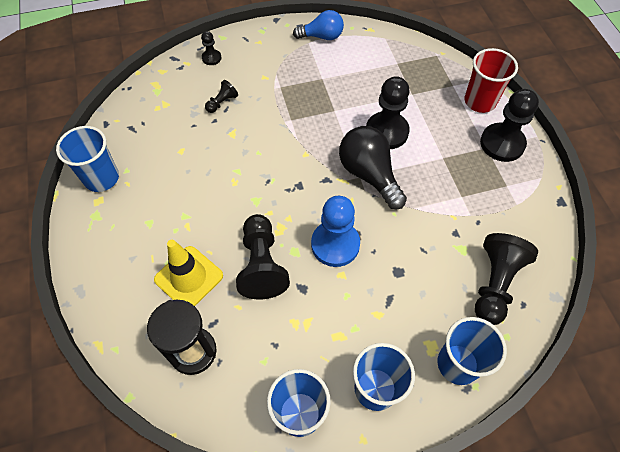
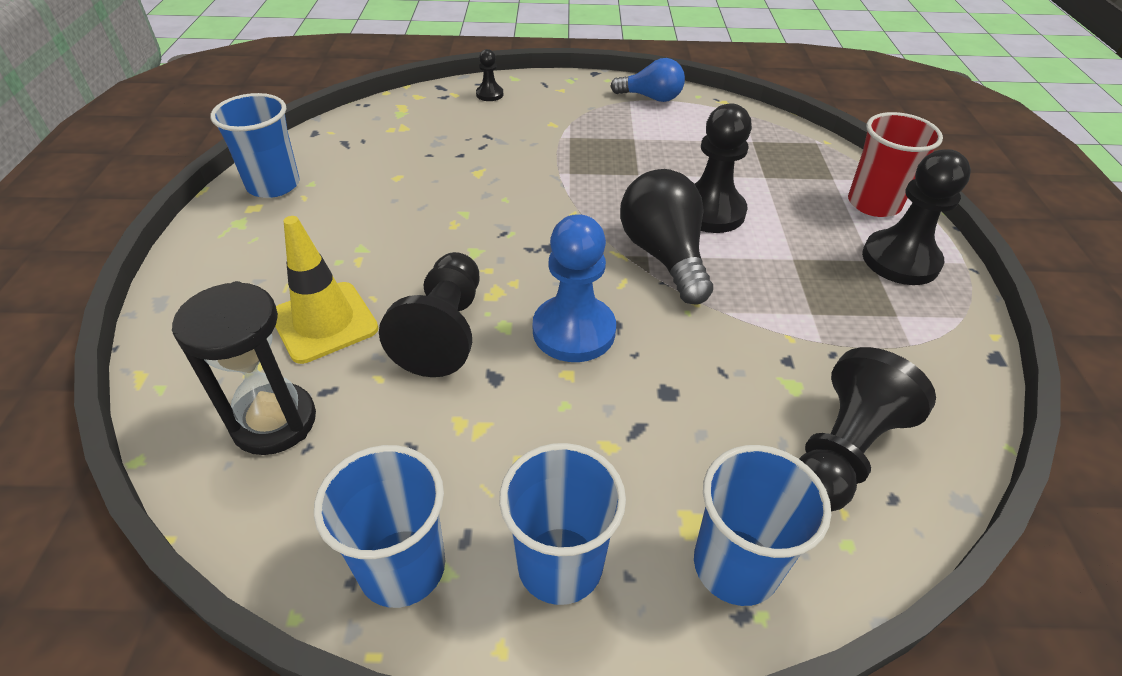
camera: 15 degrees right, 15 degrees down
black pawn [205,80,238,113] -> none

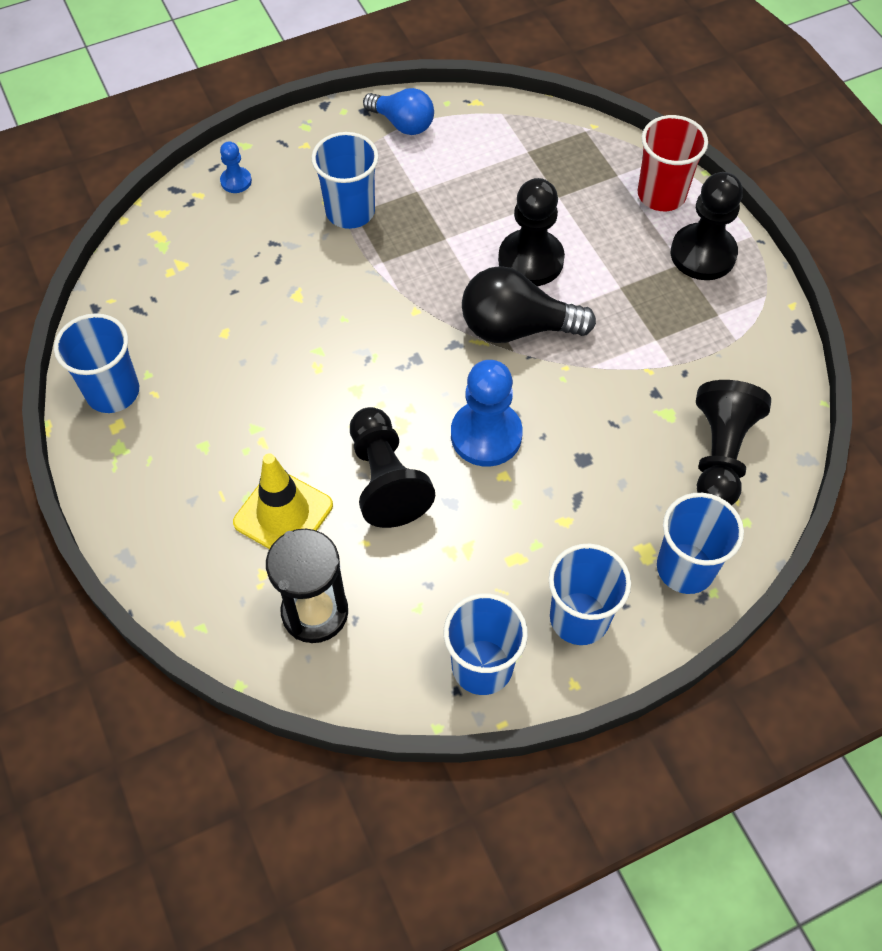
camera: 25 degrees left, 15 degrees up
black pawn [476,49,503,101] -> blue pawn [220,142,252,193]
blue light bulb [610,58,685,102] -> blue light bulb turned 45 degrees clockwise [363,88,434,135]
black light bulb [620,169,713,305] -> black light bulb turned 45 degrees counterclockwise [462,266,596,343]
none -> blue cup [311,132,379,229]

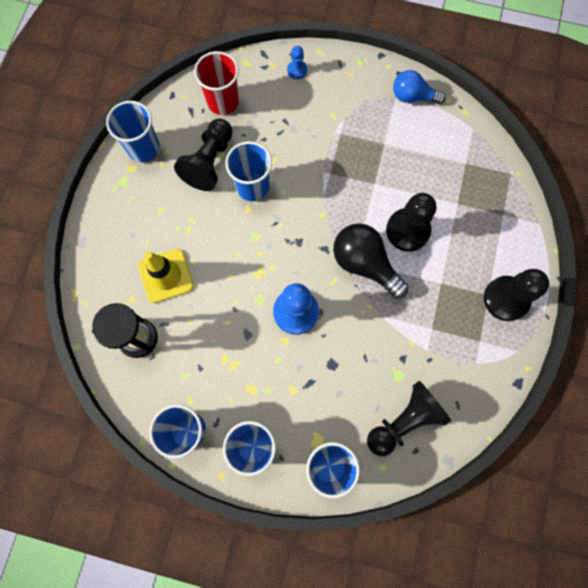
camera: 40 degrees right, 15 degrees up
blue cup [311,132,379,229] -> blue cup moved to [225,141,272,201]
black pawn [350,407,435,528] -> black pawn moved to [174,119,233,191]
blue light bulb [363,88,434,135] -> blue light bulb turned 120 degrees clockwise [393,70,446,104]
red cup [638,115,708,211] -> red cup moved to [194,51,239,115]

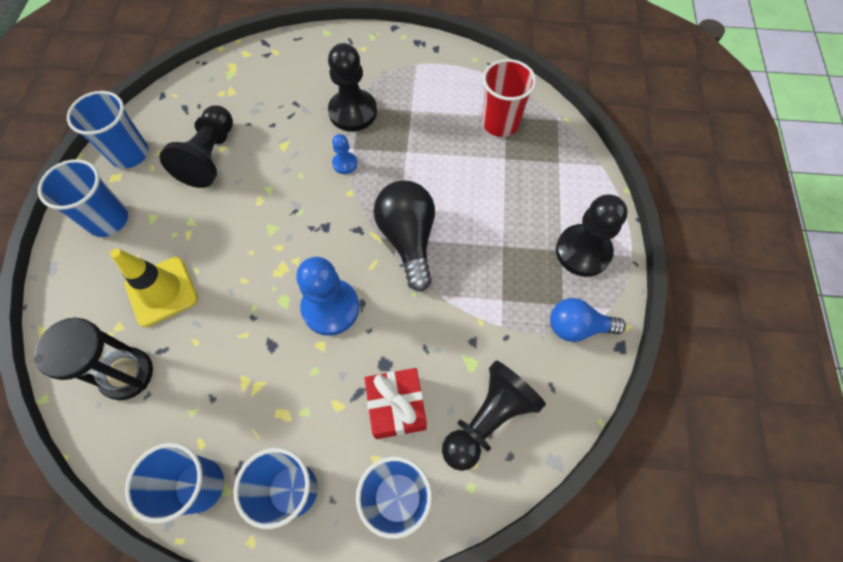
camera: 10 degrees left, 10 degrees down
red cup [194,51,239,115] -> red cup moved to [482,59,536,137]
blue cup [225,141,272,201] -> blue cup moved to [38,159,128,237]
blue pawn [287,46,307,79] -> blue pawn moved to [332,134,357,174]
black light bulb [333,223,409,299] -> black light bulb turned 45 degrees clockwise [374,181,435,292]
black pawn [386,193,436,252] -> black pawn moved to [328,43,377,131]
blue light bulb [393,70,446,104] -> blue light bulb moved to [550,298,626,342]
none -> red gift [364,368,427,439]

